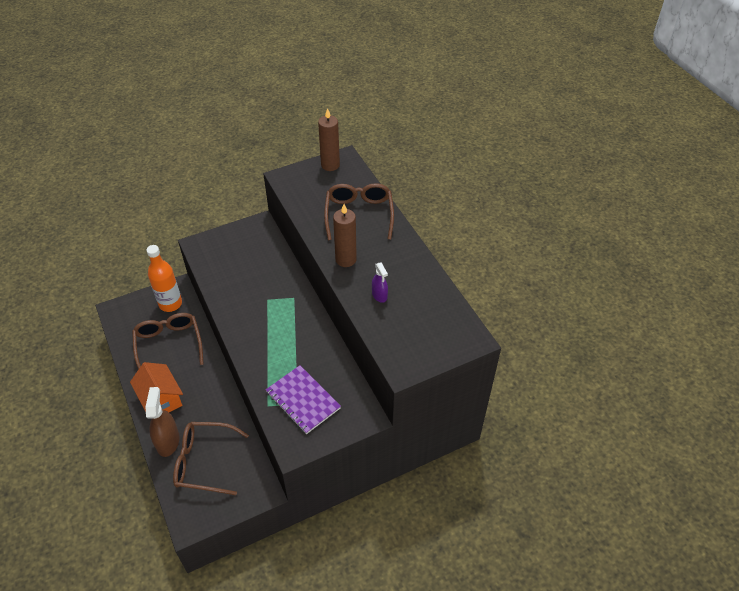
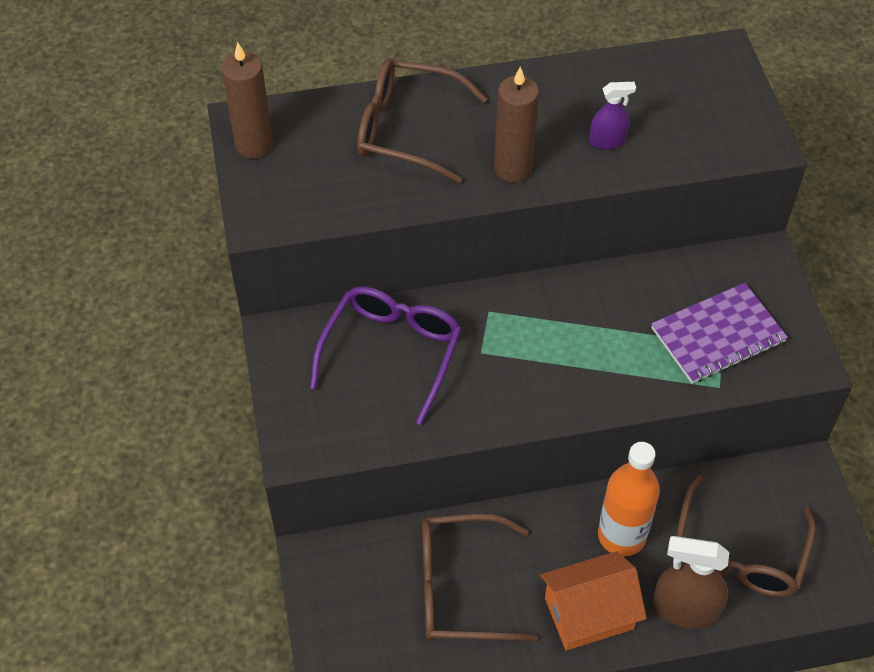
camera: 75 degrees left, 5 degrees up
orange bottle [146,245,182,312] -> orange bottle moved to [598,442,660,556]
none -> purple glasses [310,286,462,425]

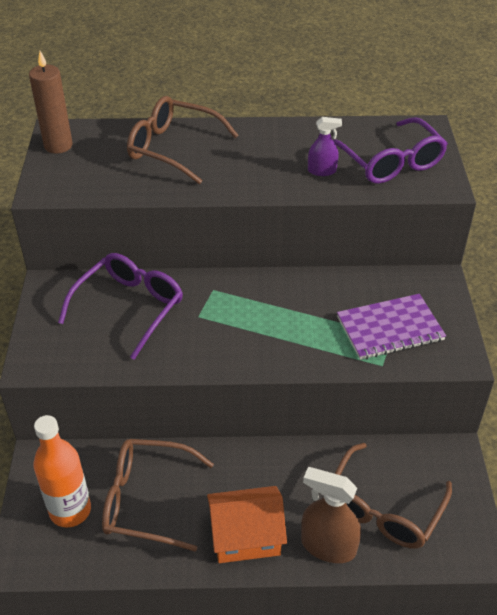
camera: 10 degrees right, 10 degrees down
brown candle [494,66,539,183] -> none
orange bottle [598,442,660,556] -> orange bottle moved to [33,415,91,528]
none -> purple glasses [333,117,448,184]

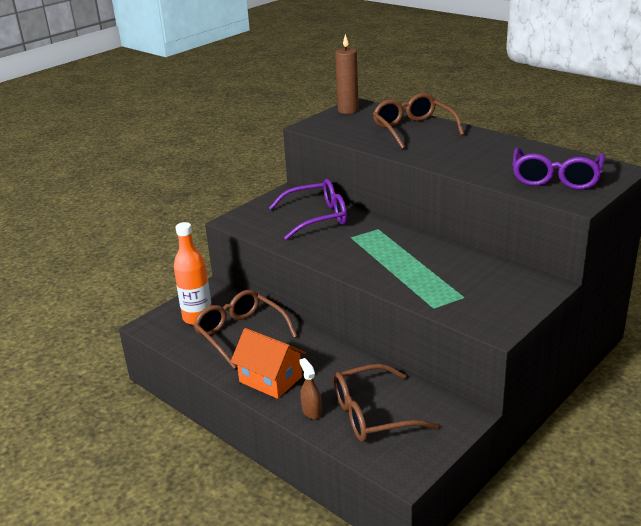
camera: 45 degrees right, 15 degrees down
brown spray bottle [301,467,361,563] -> brown spray bottle [299,358,322,419], size x0.58
purple spray bottle [308,117,342,176] -> none
purple notebook [337,294,446,360] -> none

